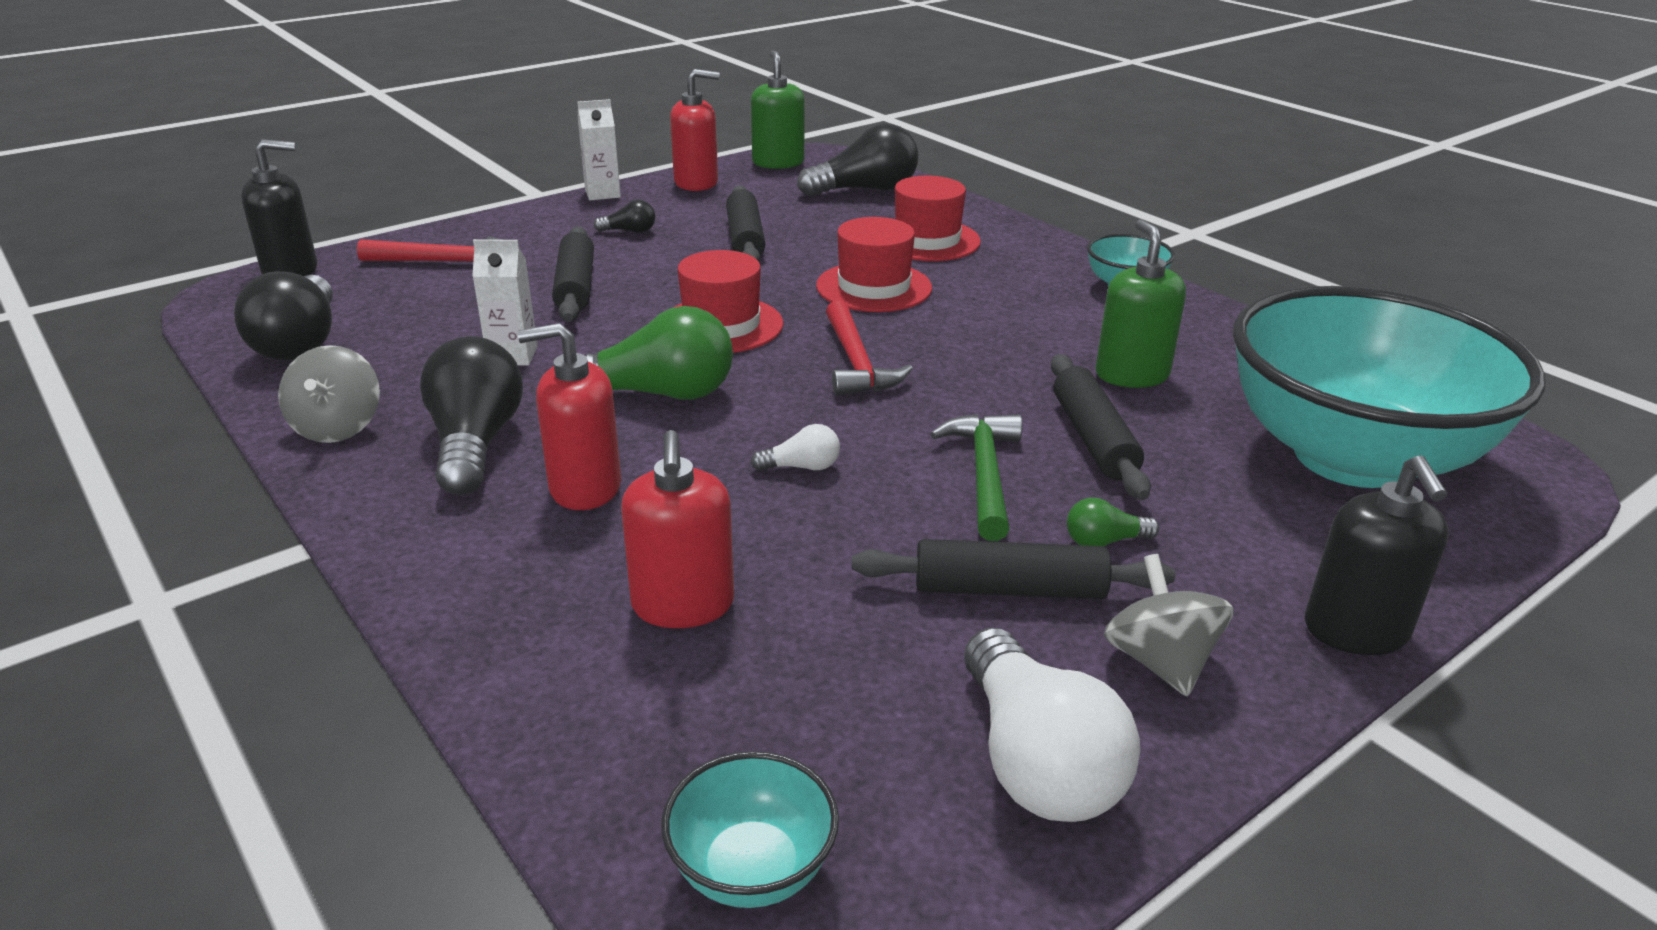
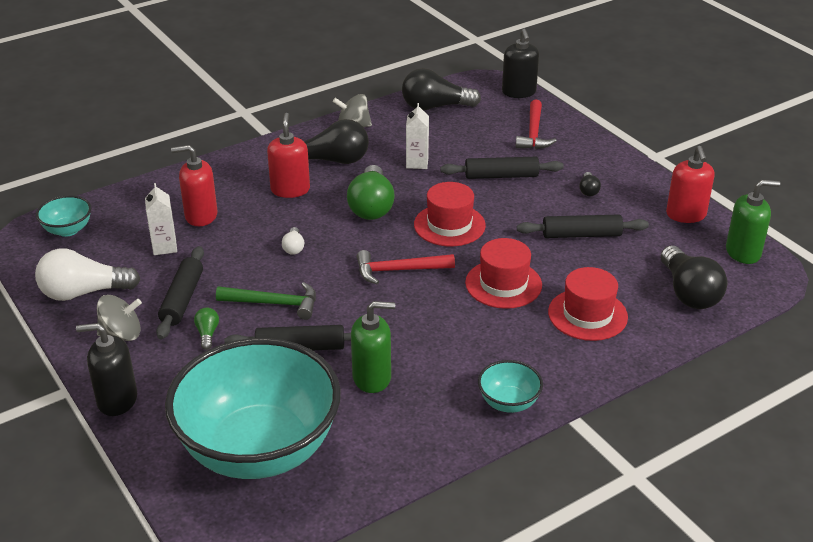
camera: 95 degrees right, 5 degrees up
white carton [577,99,621,200] -> white carton moved to [145,183,177,255]

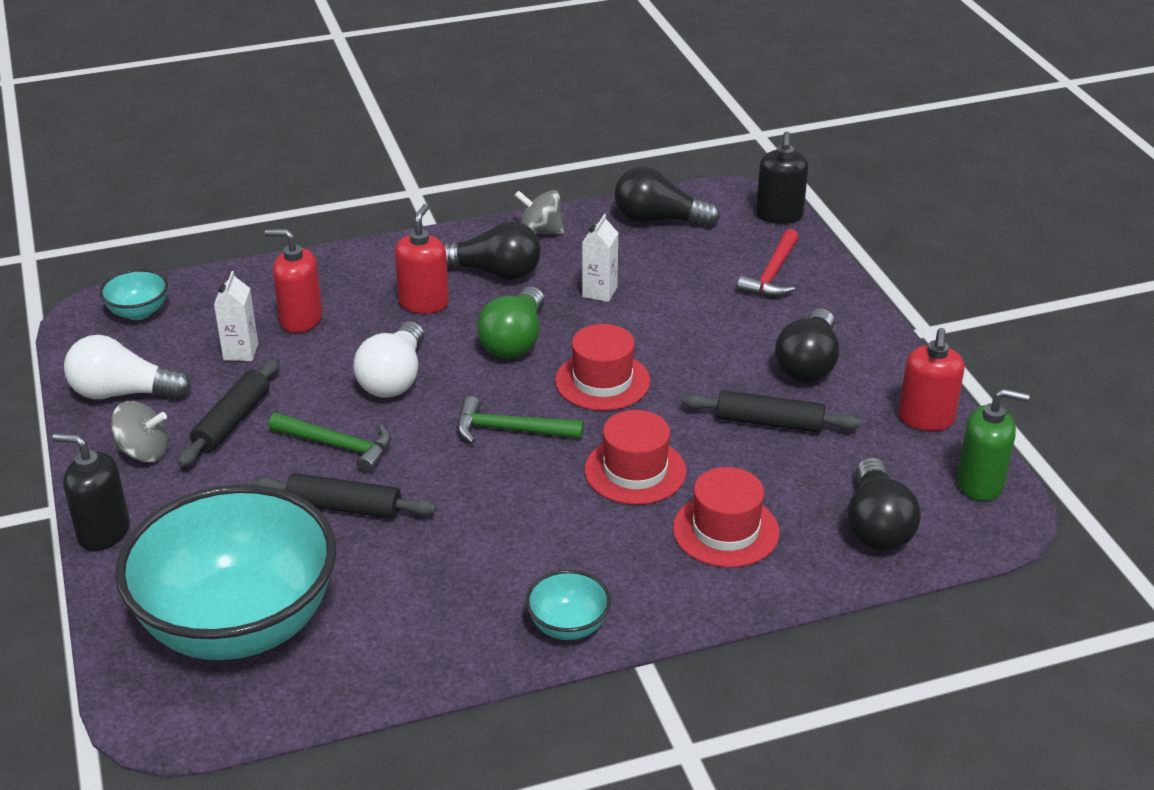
camera: 15 degrees right, 0 degrees up
green light bulb [194,308,219,350] -> none
white light bulb [282,227,304,255] -> white light bulb [353,321,424,398], size x2.18
green soap dispenser [351,301,395,393] -> none
red hammer [357,250,455,284] -> green hammer [457,396,584,443]
black rolling pin [441,157,564,179] -> none
black light bulb [579,172,601,196] -> black light bulb [775,309,839,382], size x2.18

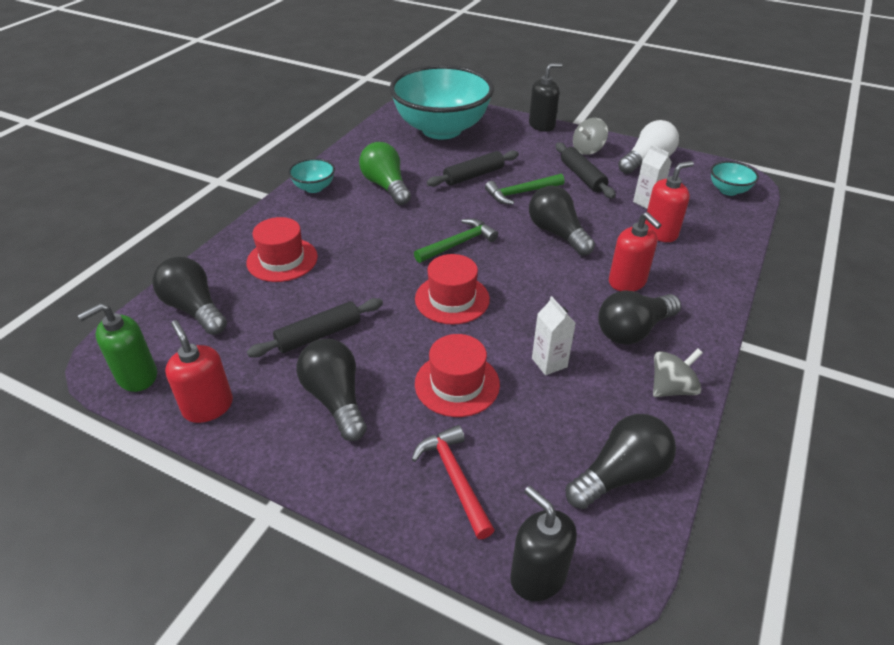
camera: 135 degrees right, 5 degrees up
white light bulb [353,321,424,398] -> black light bulb [529,186,595,256]
green light bulb [477,287,545,358] -> green light bulb moved to [359,142,411,205]
red hat [585,410,686,505] -> red hat moved to [415,334,500,417]

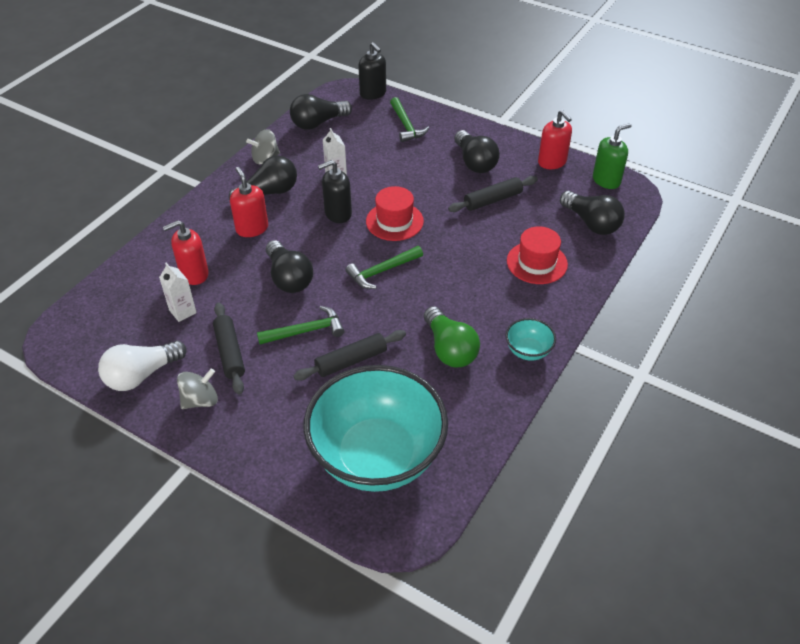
camera: 175 degrees left, 5 degrees up
red hammer [411,425,494,539] -> green hammer [390,97,429,142]
red hat [415,334,500,417] -> none
black soap dispenser [529,63,562,132] -> black soap dispenser moved to [318,160,352,223]
turquoise bowl [710,161,759,196] -> none

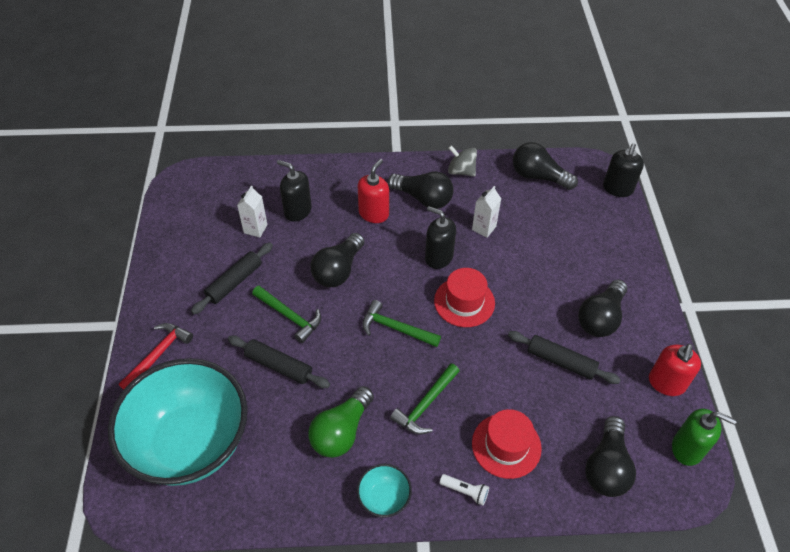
camera: 55 degrees right, 5 degrees up
white light bulb [98,341,187,391] -> none
red soap dispenser [163,220,209,285] -> black soap dispenser [277,160,312,222]
grey spinning top [177,368,218,409] -> none
green hammer [390,97,429,142] -> green hammer moved to [390,363,460,434]
none -> red hammer [119,323,193,390]
none -> white flashlight [440,474,489,505]

